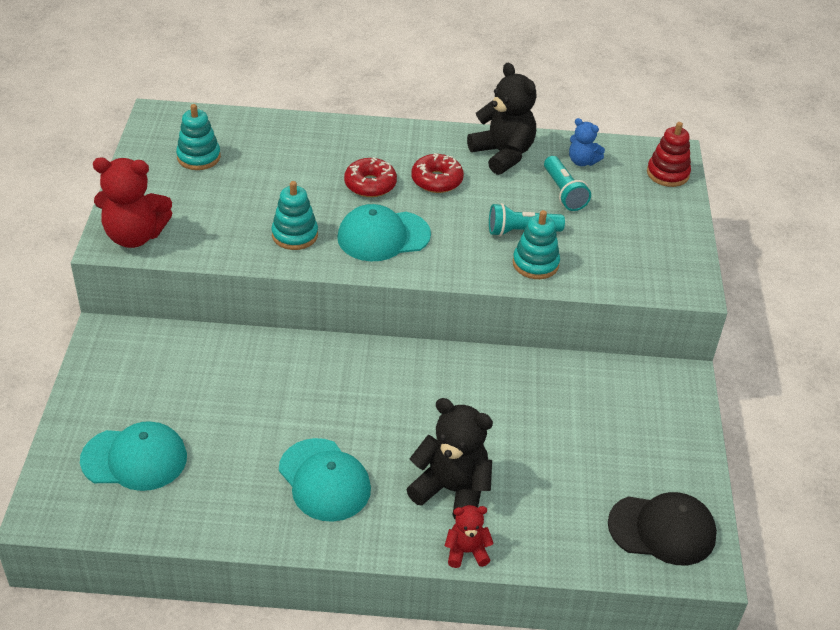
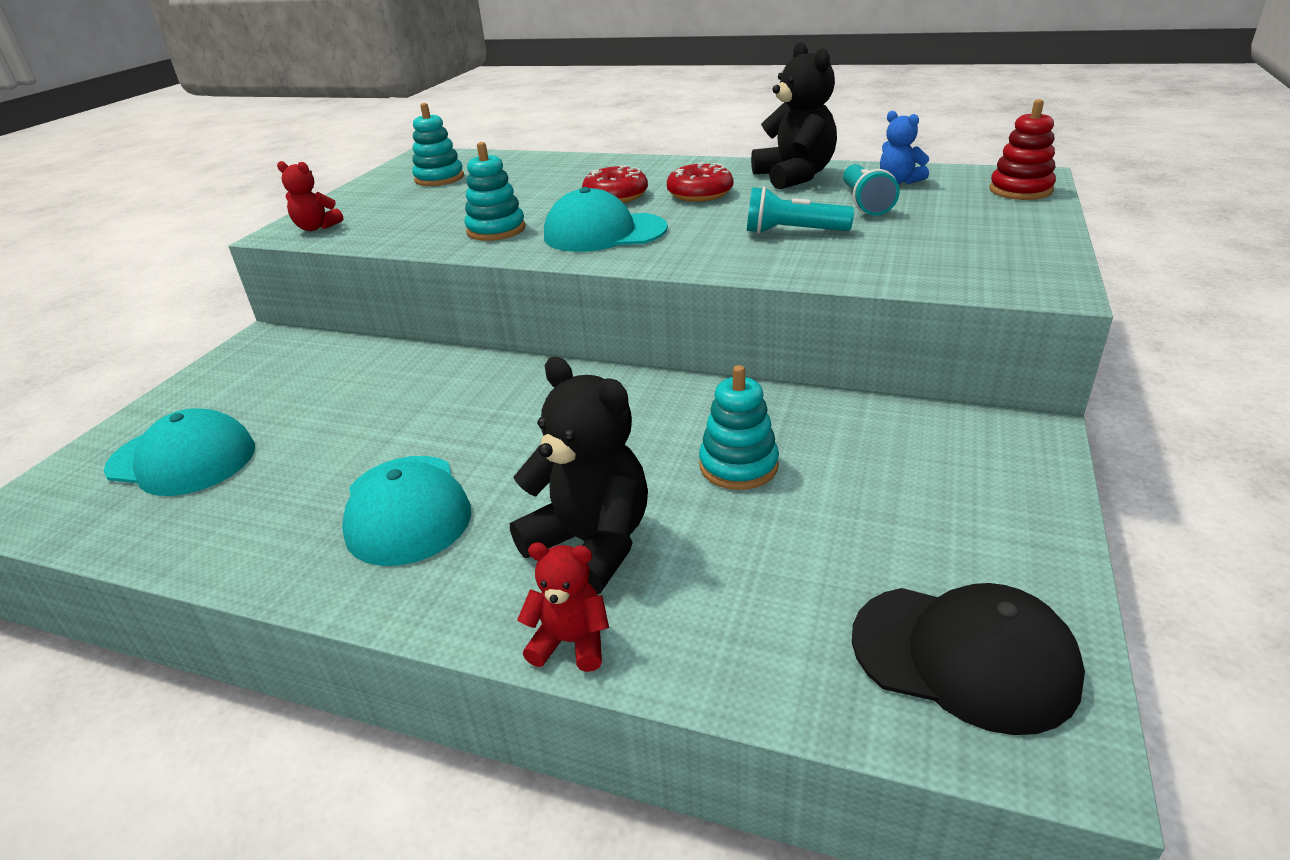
camera: 20 degrees right, 10 degrees down
red teddy bear [93,157,172,248] -> red teddy bear [277,161,343,231], size x0.54
turquoise stacking toy [513,210,560,279] -> turquoise stacking toy moved to [699,365,779,490]

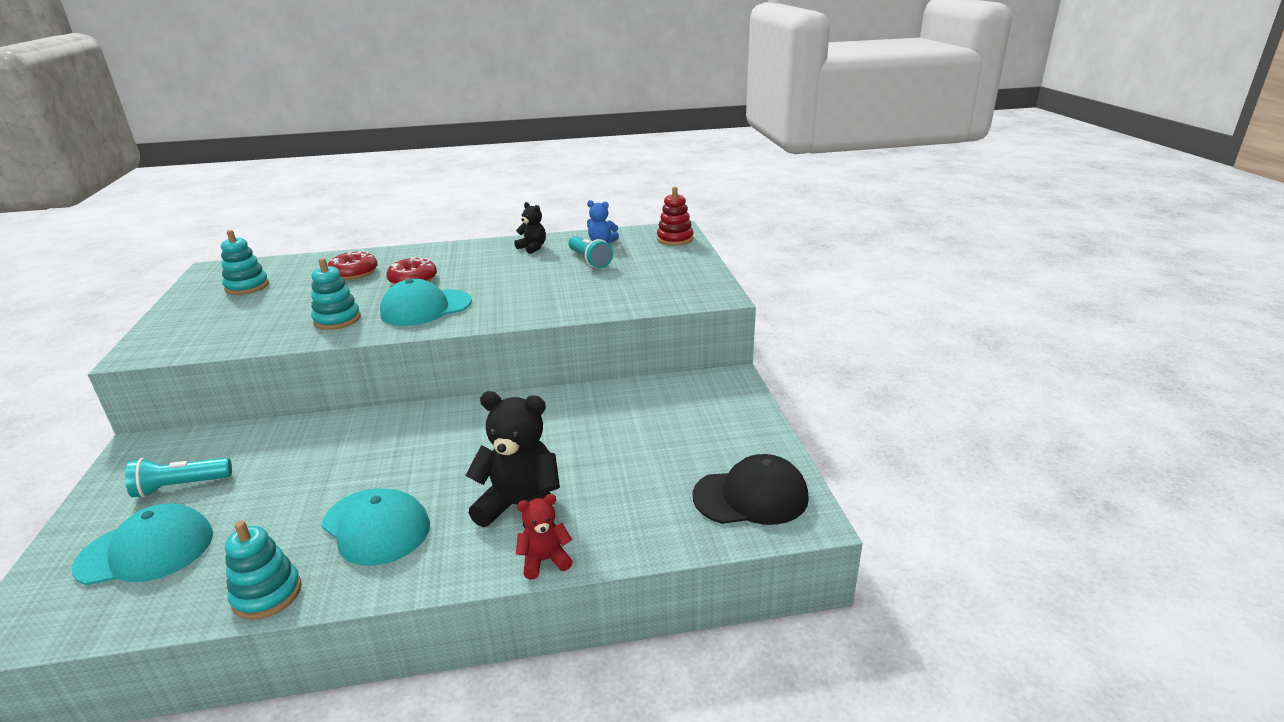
camera: 30 degrees left, 5 degrees down
red teddy bear [277,161,343,231] -> none
red donut [667,162,733,202] -> red donut moved to [328,251,378,280]
turquoise stacking toy [699,365,779,490] -> turquoise stacking toy moved to [225,521,302,620]
turquoise flashlight [747,186,854,234] -> turquoise flashlight moved to [125,457,232,498]
black teddy bear [751,42,837,189] -> black teddy bear [514,202,546,254], size x0.54

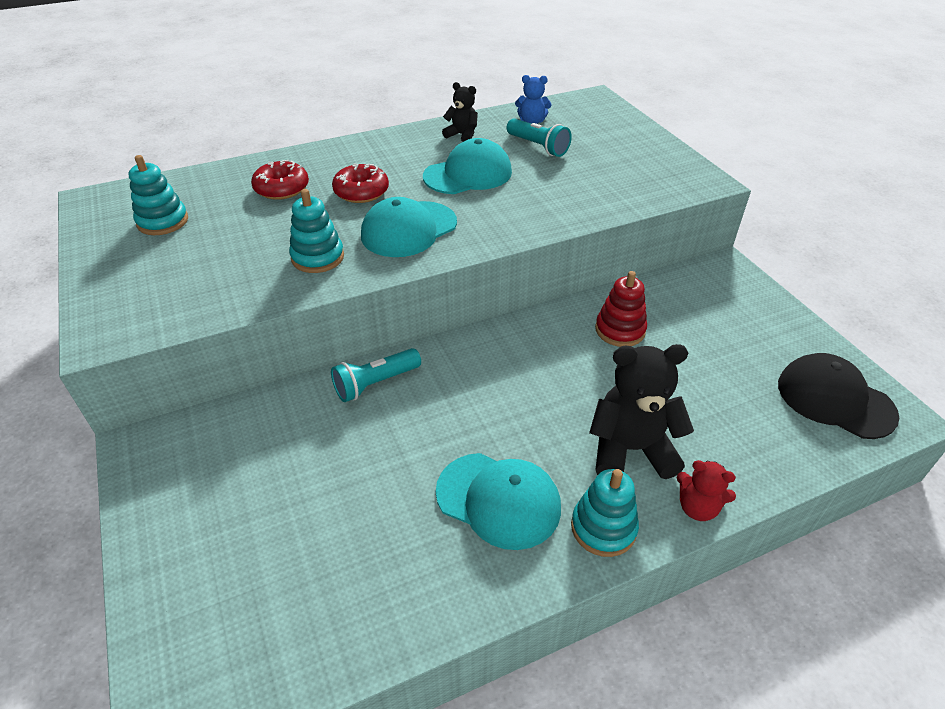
camera: 15 degrees left, 15 degrees up
turquoise cap [72,503,213,585] -> turquoise cap moved to [423,138,512,194]
turquoise flashlight [125,457,232,498] -> turquoise flashlight moved to [331,348,421,402]
turquoise stacking toy [225,521,302,620] -> turquoise stacking toy moved to [571,469,639,557]
red teddy bear [516,494,573,579] -> red teddy bear turned 120 degrees counterclockwise [677,460,736,521]
red stacking toy [657,187,693,246] -> red stacking toy moved to [595,271,647,347]
black cap [693,454,809,525] -> black cap turned 120 degrees counterclockwise [778,353,899,439]

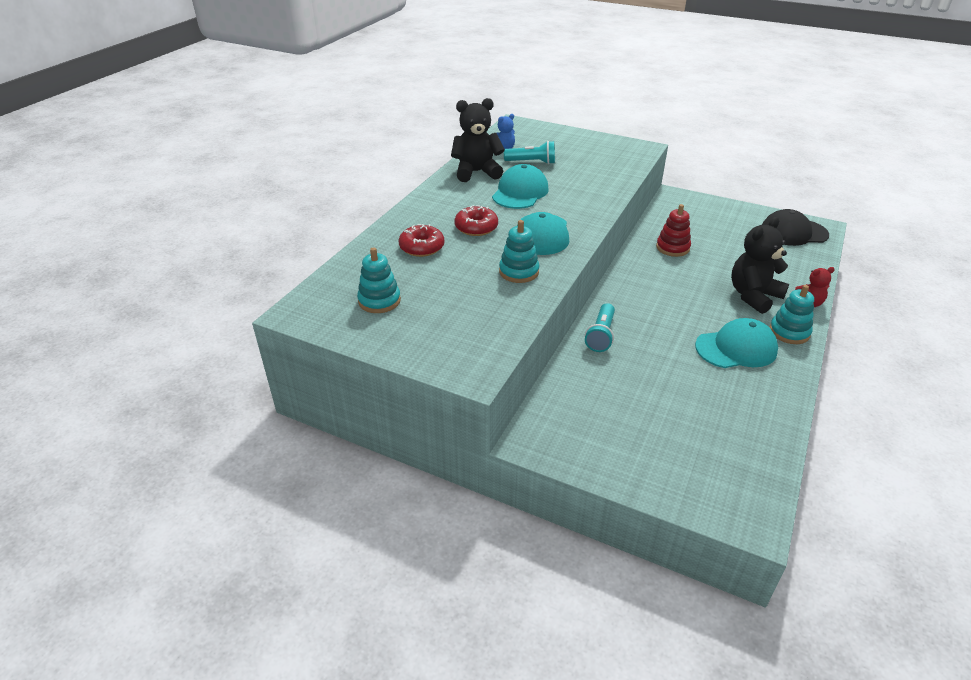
camera: 40 degrees left, 5 degrees down
black teddy bear [442,82,478,142] -> black teddy bear [451,98,505,182], size x1.84

